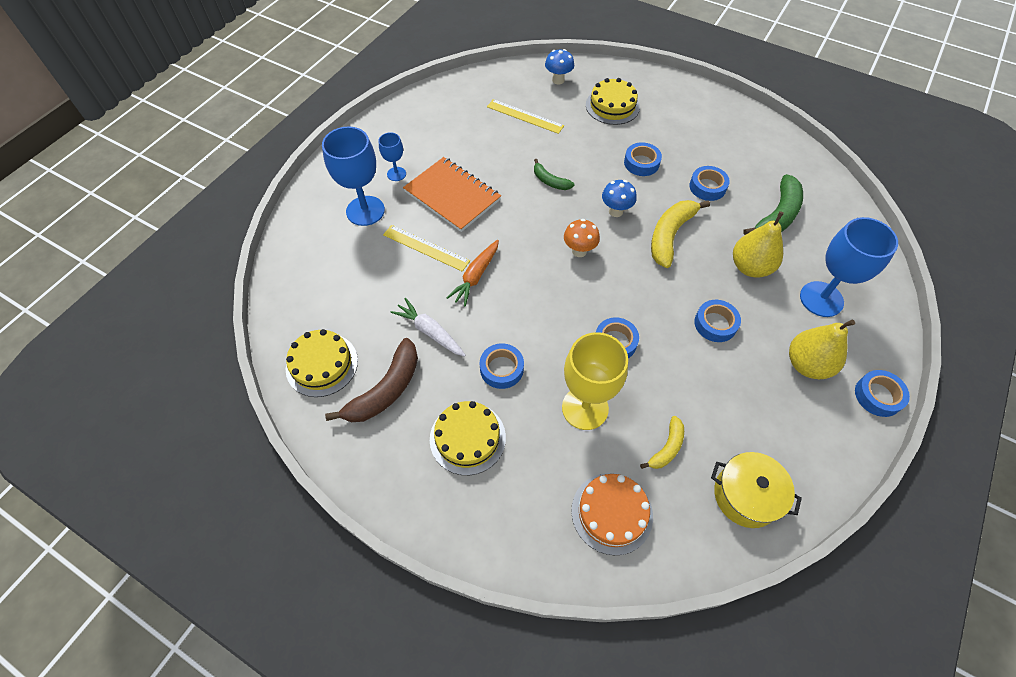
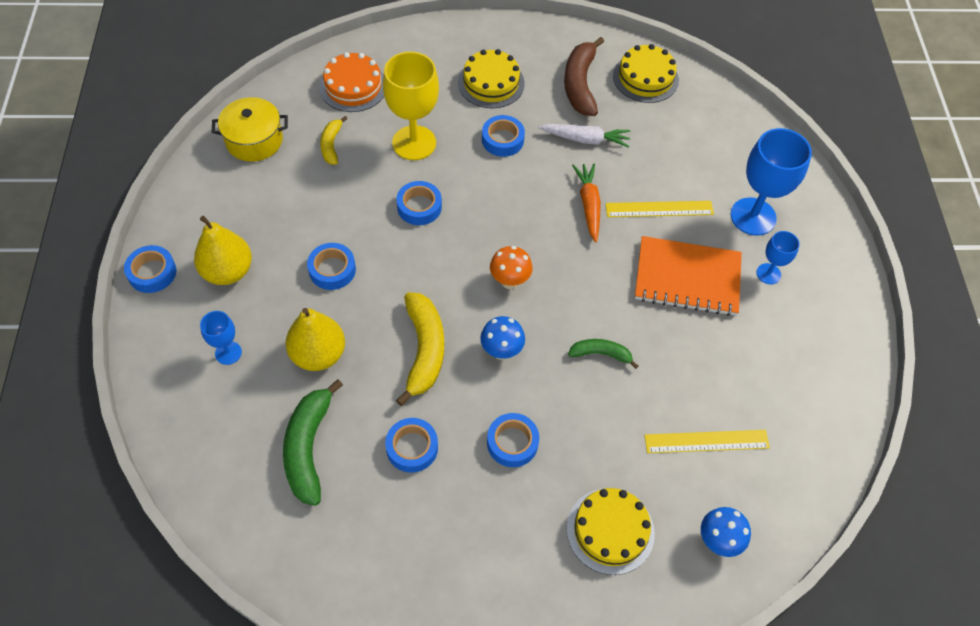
camera: 145 degrees right, 0 degrees up
blue goblet [800,217,898,317] -> blue goblet [200,311,242,365], size x0.52

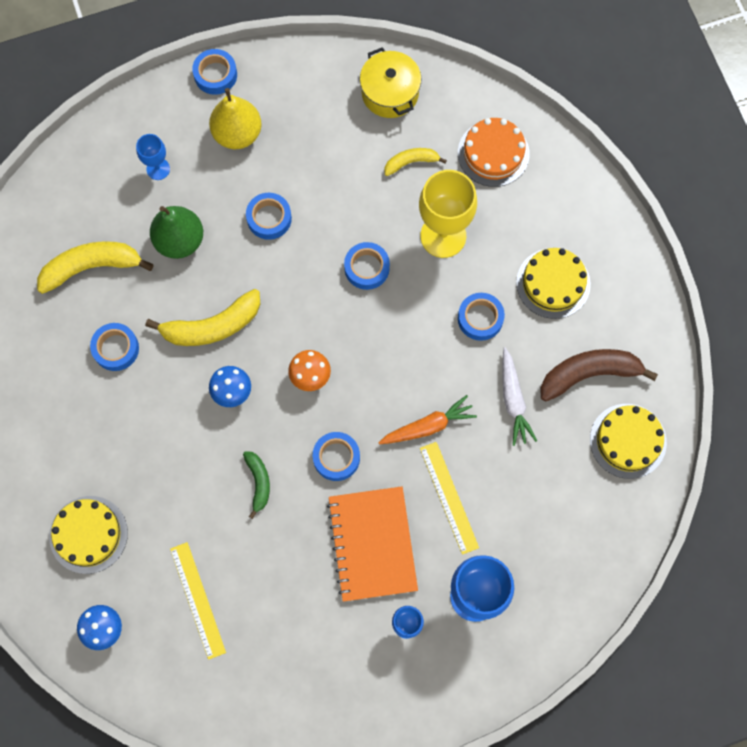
camera: 75 degrees right, 15 degrees up
green banana [283,379,343,506] -> yellow banana [37,241,154,294]
yellow pear [285,308,345,371] -> green pear [150,206,203,259]
blue tape [487,413,539,467] -> blue tape moved to [313,432,360,481]

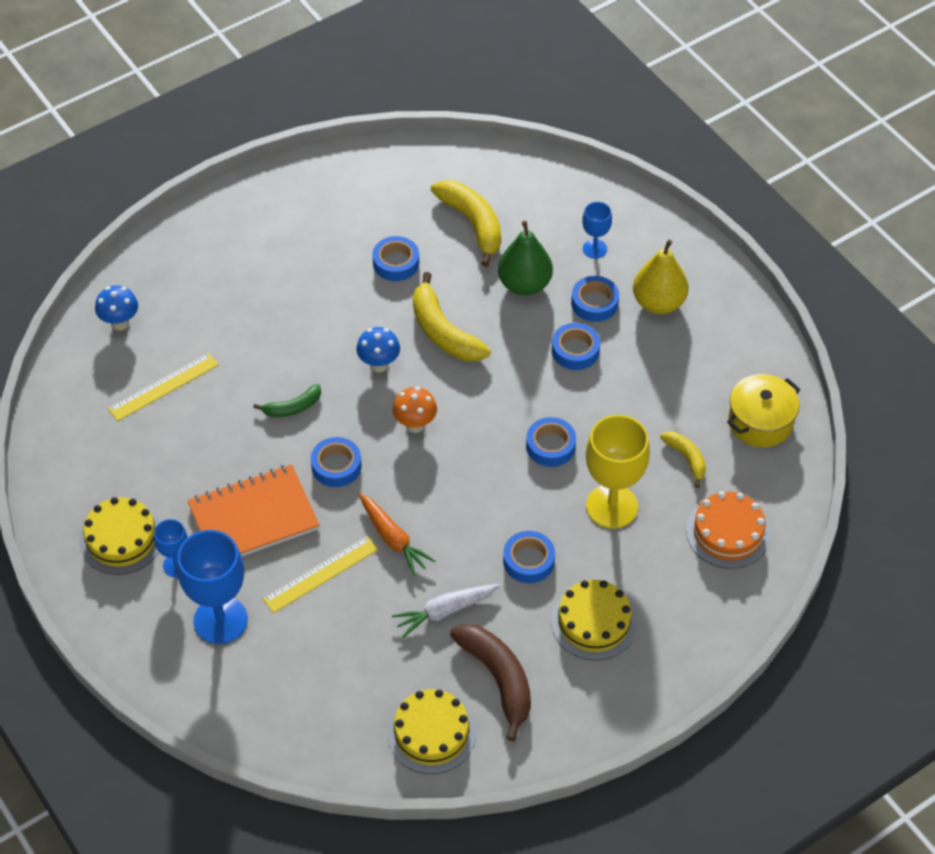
camera: 75 degrees right, 20 degrees down
yellow cake [49,496,128,574] -> yellow cake moved to [79,497,160,575]
blue tape [192,49,237,95] -> blue tape moved to [571,276,619,322]

